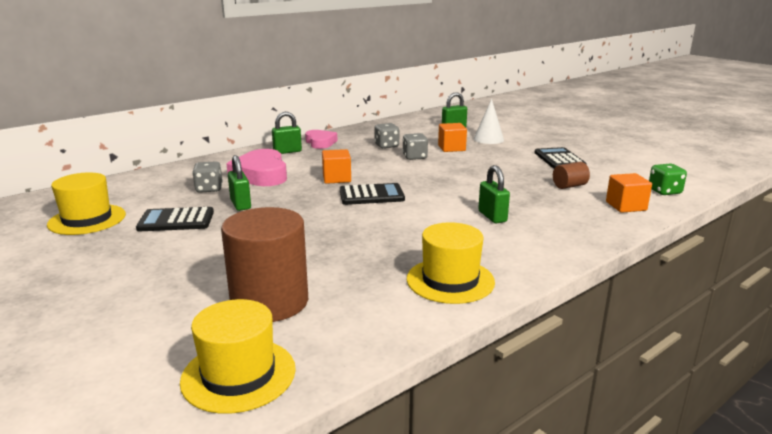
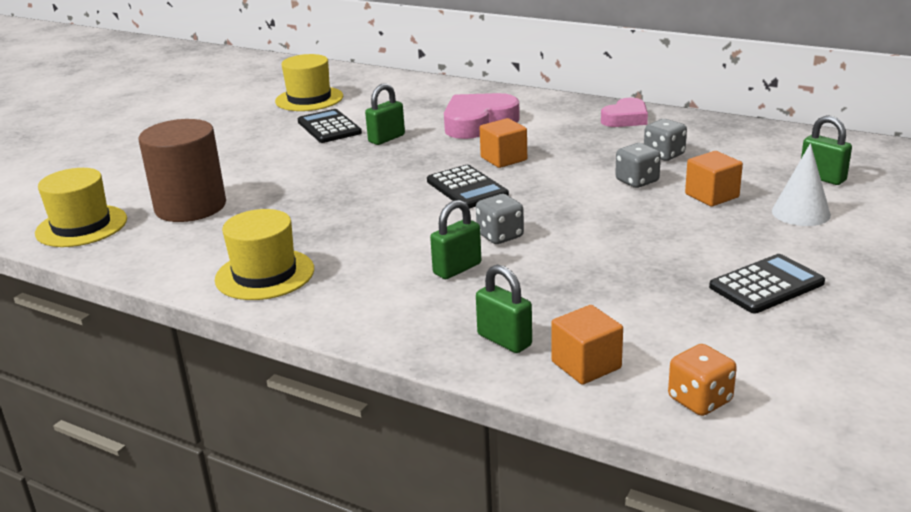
camera: 70 degrees right, 5 degrees up
grey dice [192,161,223,193] -> grey dice moved to [476,194,524,244]
green padlock [272,112,302,154] -> green padlock moved to [476,265,532,353]
brown cylinder [553,162,590,189] -> none
green dice [649,164,687,195] -> orange dice [668,344,737,416]

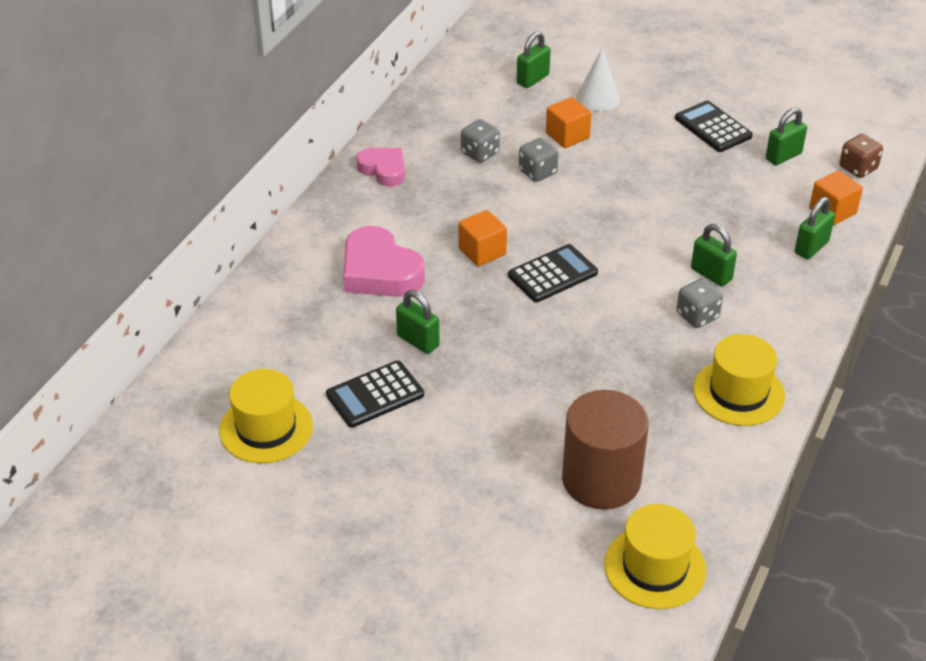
camera: 95 degrees left, 15 degrees up
grey dice [476,194,524,244] -> grey dice moved to [676,278,723,328]
orange dice [668,344,737,416] -> brown dice [839,134,883,178]
none -> green padlock [766,108,807,165]

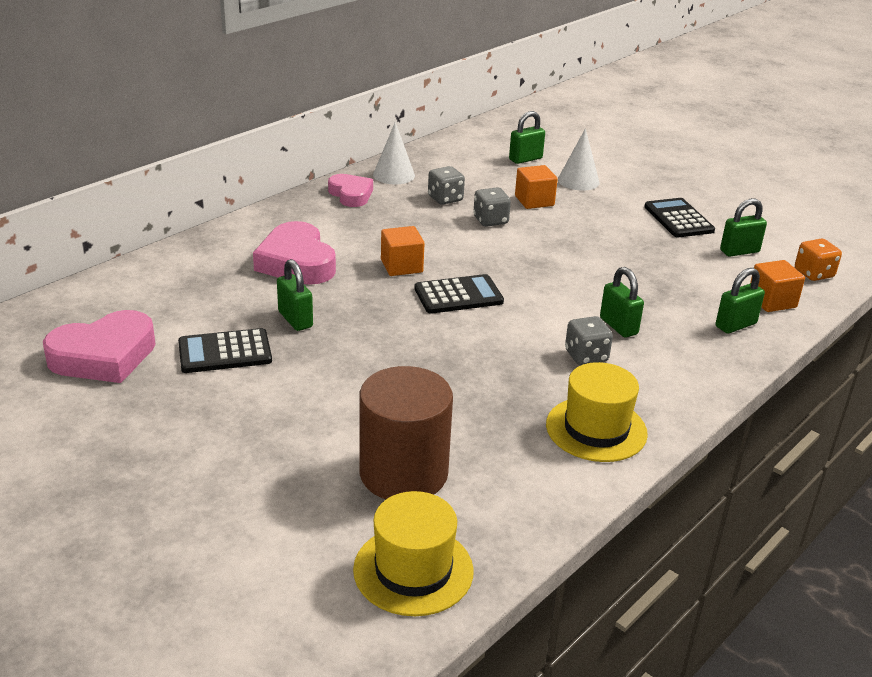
camera: 15 degrees right, 10 degrees down
yellow hat [219,369,313,463] -> pink heart [43,310,156,383]
brown dice [839,134,883,178] -> orange dice [795,239,842,281]
none -> white cone [373,122,415,185]

